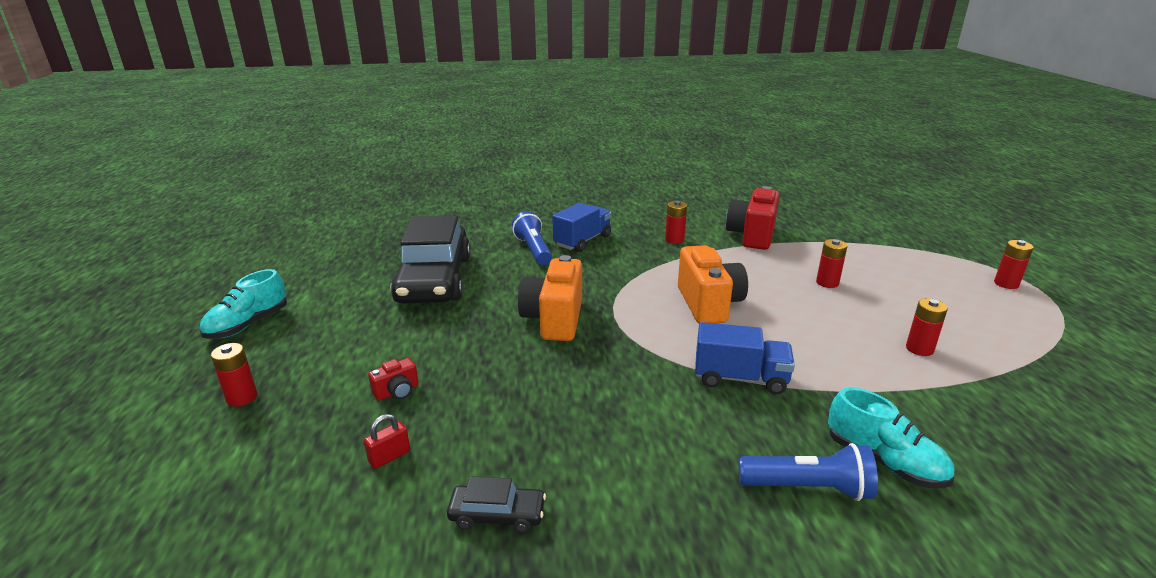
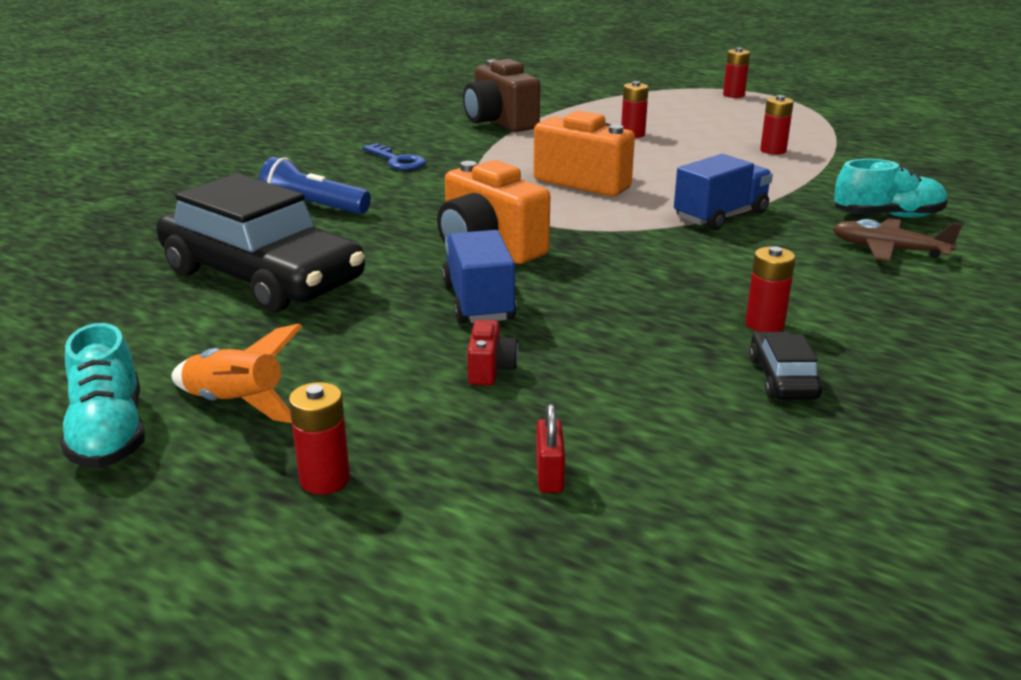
camera: 50 degrees left, 0 degrees up
red padlock [364,414,410,469] -> red padlock moved to [536,404,565,493]
black car [447,476,546,533] -> black car turned 45 degrees counterclockwise [749,332,822,400]
blue truck [552,203,611,252] -> blue truck moved to [442,230,517,324]
red battery [665,201,687,244] -> red battery moved to [745,246,796,332]
red camera [726,186,780,250] -> brown camera [463,59,540,132]
blue flashlight [739,443,878,501] -> brown plane [832,218,962,261]
none -> orange rocket [171,324,302,423]
none -> blue key [362,143,426,170]

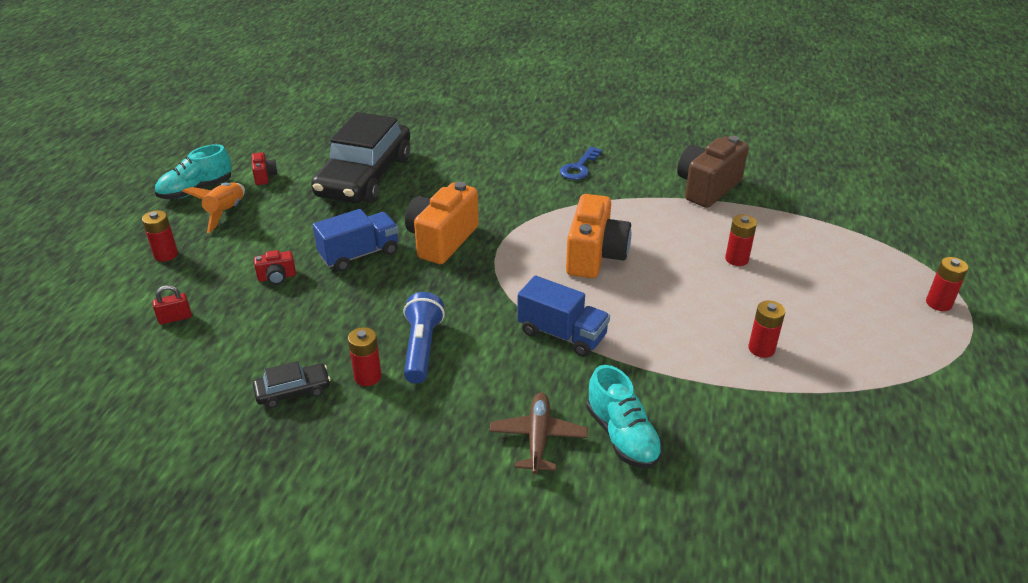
camera: 70 degrees right, 10 degrees up
blue flashlight [258,157,371,214] -> blue flashlight moved to [404,292,445,384]
none -> red camera [252,152,278,185]

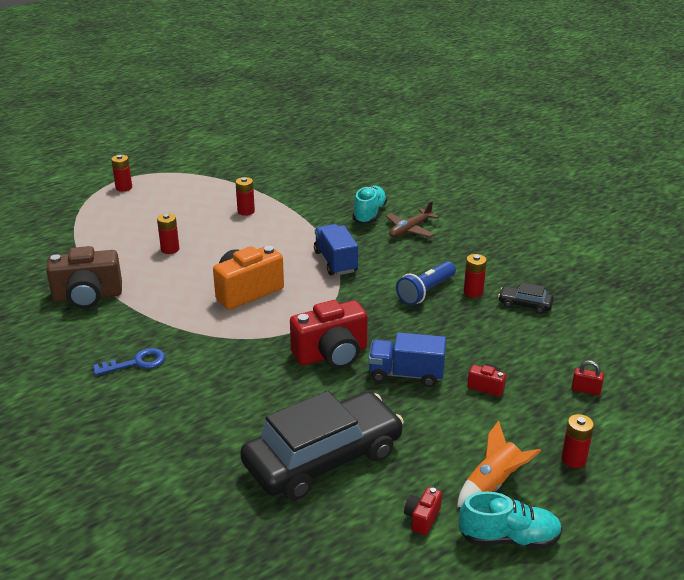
camera: 140 degrees left, 5 degrees down
orange camera [405,182,479,264] -> red camera [290,300,368,369]

